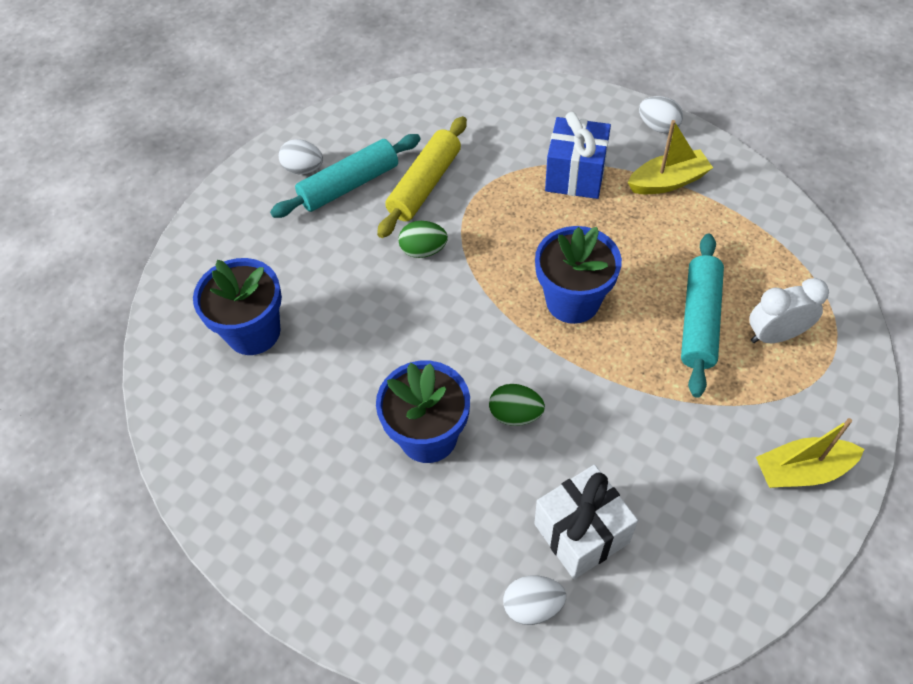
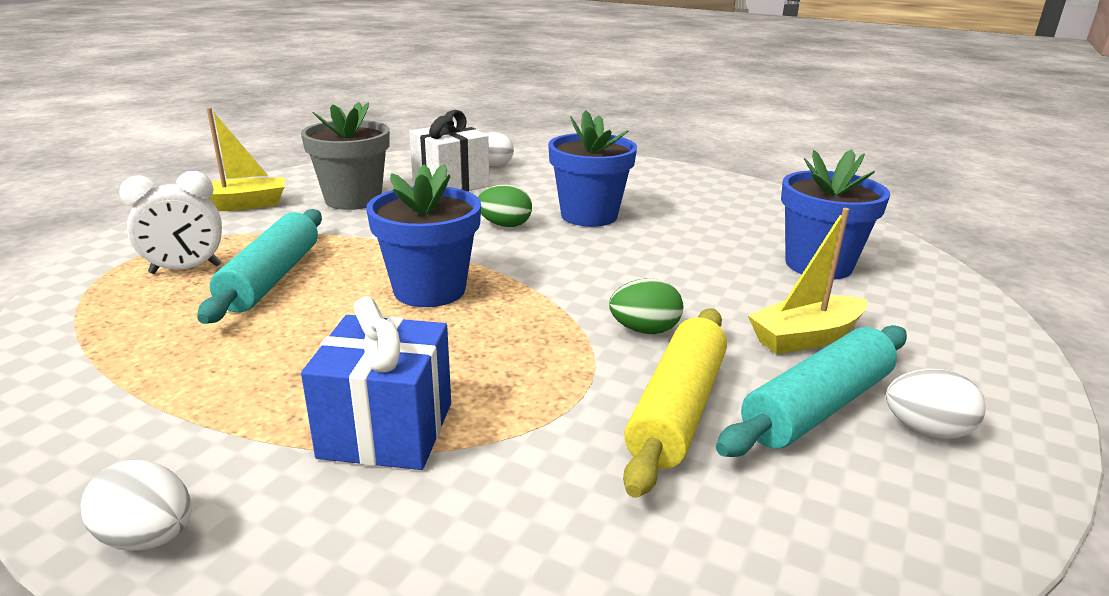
camera: 170 degrees right, 30 degrees down
yellow boat [628,120,713,194] -> yellow boat moved to [748,208,868,354]
none -> grey flower pot [301,102,390,210]

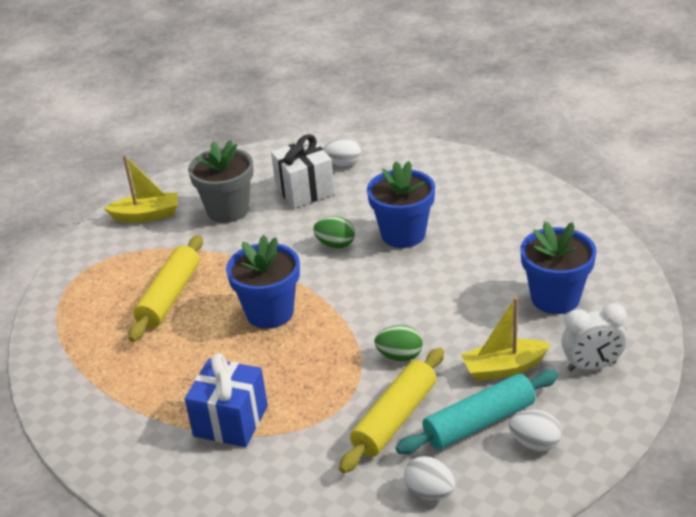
camera: 15 degrees right, 10 degrees up
white egg [81,460,192,551] -> white egg moved to [404,456,455,500]
white clock [119,171,222,274] -> white clock moved to [561,303,627,371]
turquoise rolling pin [197,209,322,324] -> yellow rolling pin [128,235,203,342]

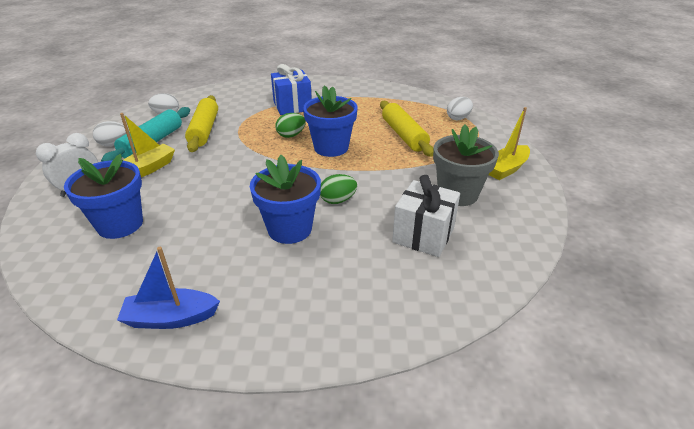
camera: 140 degrees right, 0 degrees up
white egg [323,138,361,166] -> white egg moved to [447,97,473,120]
green egg [374,325,423,361] -> green egg moved to [276,113,306,138]
none -> blue boat [117,247,220,329]

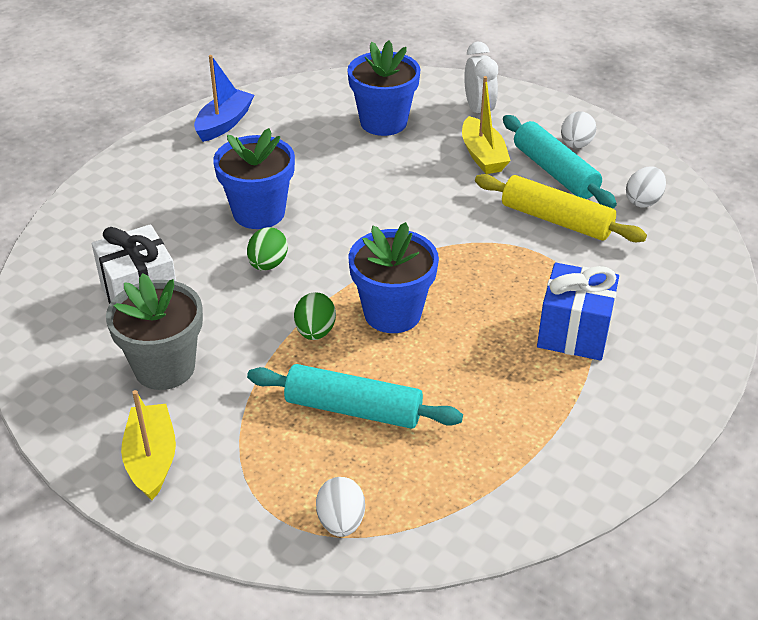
camera: 125 degrees right, 5 degrees up
green egg [276,113,306,138] -> green egg moved to [294,292,336,340]
yellow rolling pin [380,101,434,157] -> turquoise rolling pin [247,364,463,429]

